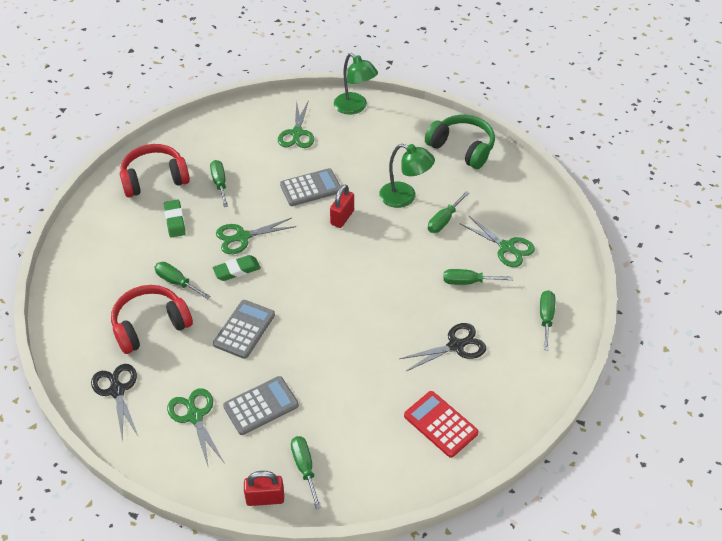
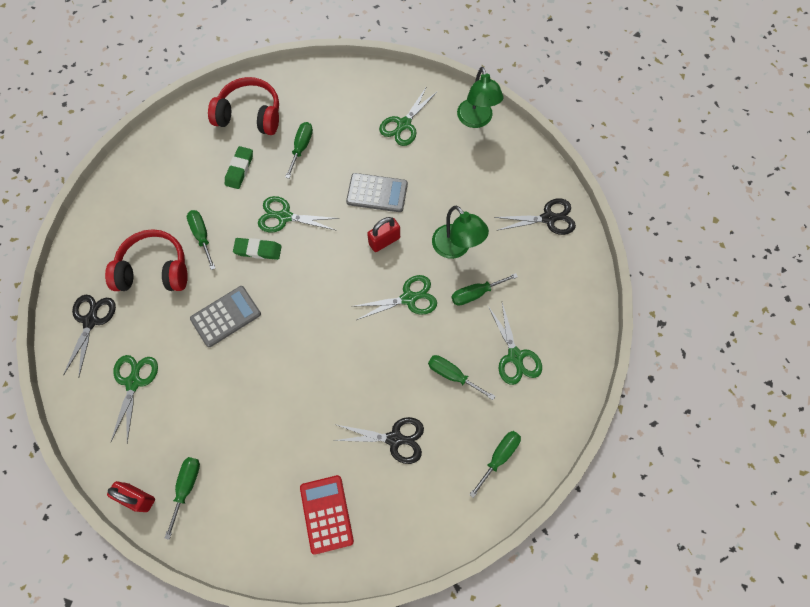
camera: 30 degrees right, 20 degrees up
grey calculator [223,376,299,435] -> none
green headphones [425,115,495,169] -> black scissors [494,198,576,235]
none -> green scissors [352,275,437,320]

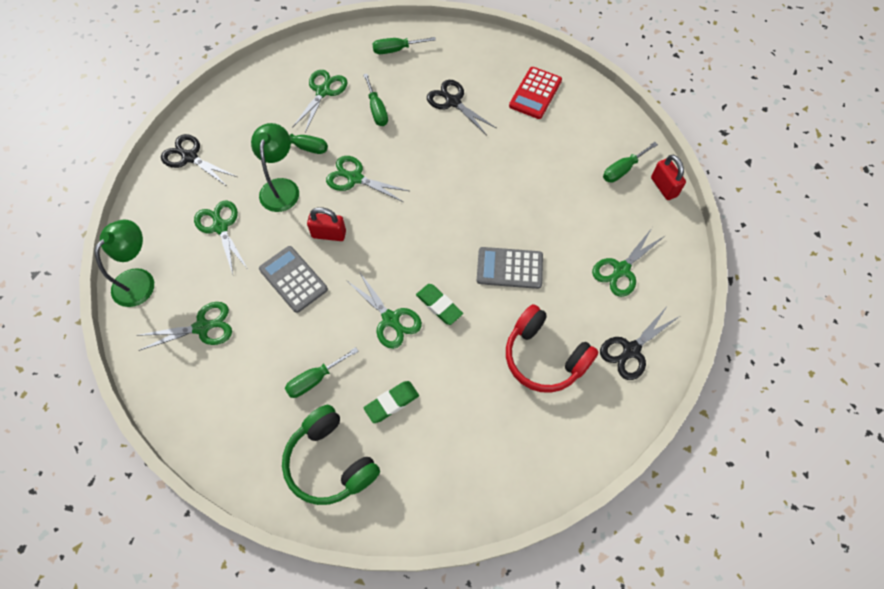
camera: 140 degrees left, 5 degrees down
green screwdriver [187,210,215,270] -> none
red headphones [208,77,279,135] -> green headphones [282,405,380,505]
none -> green scissors [194,201,247,274]

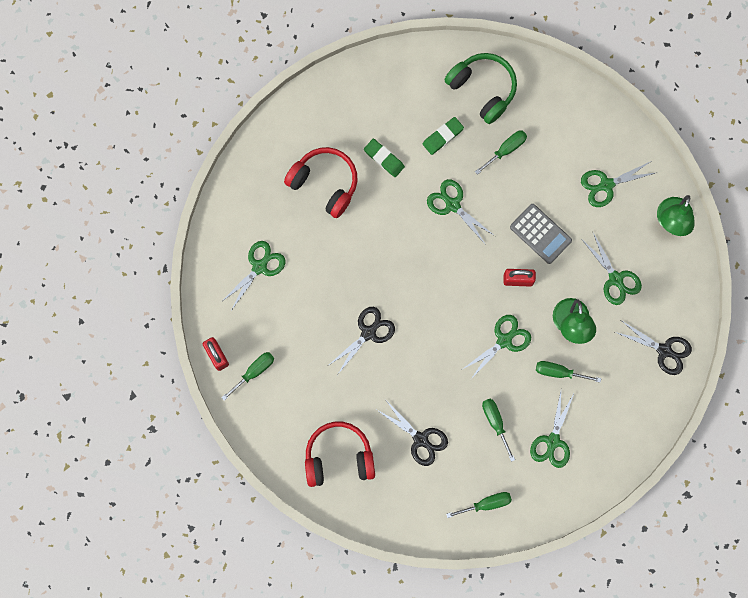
camera: 175 degrees right, 15 degrees up
green scissors [326,156,409,202] -> green scissors turned 60 degrees counterclockwise [463,315,531,379]
green eraser [416,284,463,325] -> green eraser moved to [364,139,405,177]
grey calculator [477,247,543,289] -> none
red calculator [509,67,562,119] -> red headphones [305,422,375,487]
black scissors [600,308,680,380] -> black scissors moved to [329,307,395,374]

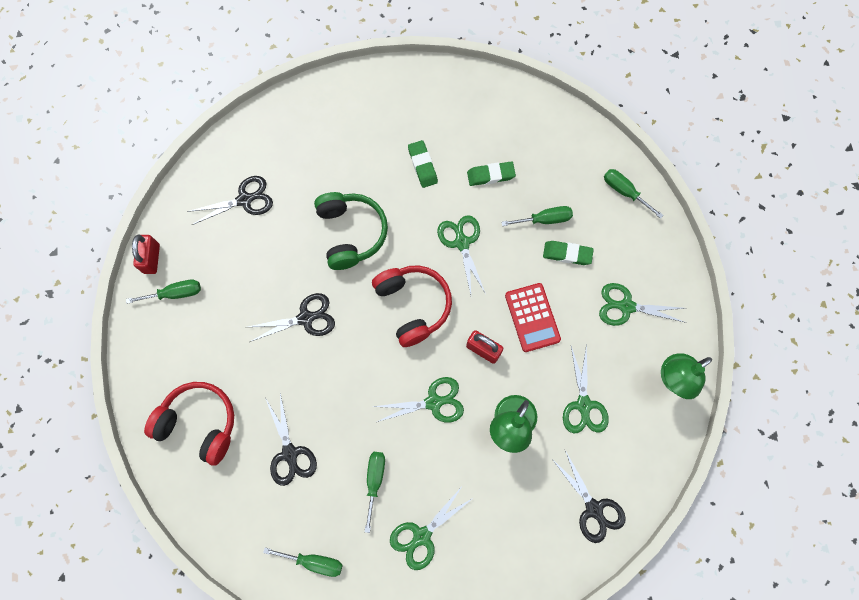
camera: 30 degrees right, 5 degrees down
green scissors [220,241,285,309] -> black scissors [187,176,273,225]
red headphones [284,147,358,218] -> red headphones moved to [372,265,452,347]
green headphones [444,53,517,124] -> green headphones moved to [314,192,388,270]
grey calculator [510,204,572,264] -> red calculator [505,283,561,352]
green screwdriver [536,361,601,383] -> green screwdriver moved to [604,169,664,219]
none -> green eraser [543,241,594,265]

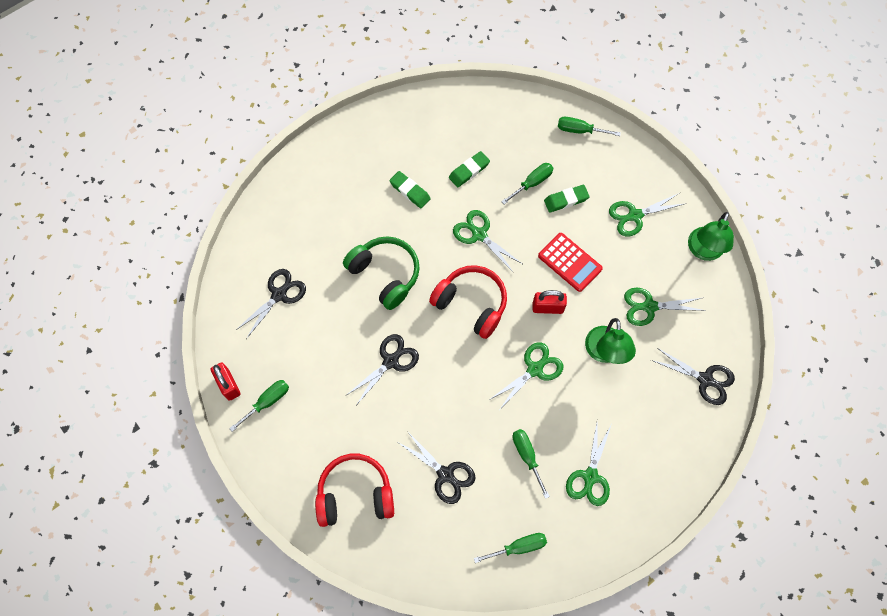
camera: 30 degrees left, 5 degrees down
green scissors [563,344,609,434] -> green scissors turned 120 degrees clockwise [624,288,706,326]

